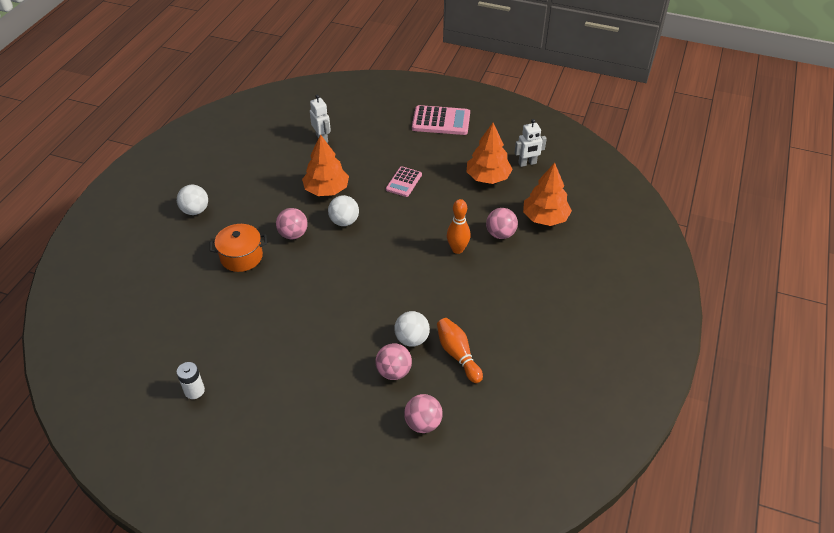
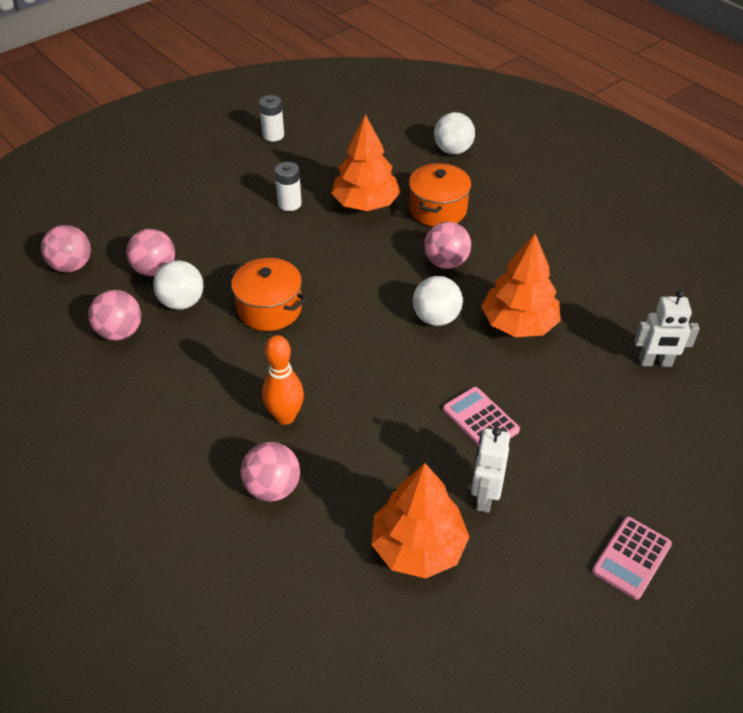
camera: 120 degrees right, 0 degrees up
white ball [177,185,208,215] -> white ball moved to [434,112,475,154]
pink calculator [412,105,470,135] -> pink calculator [592,517,672,600], size x0.62
orange bowling pin [437,318,483,383] -> pink ball [89,290,141,341]
white robot [515,119,547,167] -> white robot moved to [471,427,510,513]
orange tree [523,163,572,226] -> orange tree moved to [331,114,401,211]
none -> orange pot [229,258,307,331]
none -> white battery [275,162,302,211]

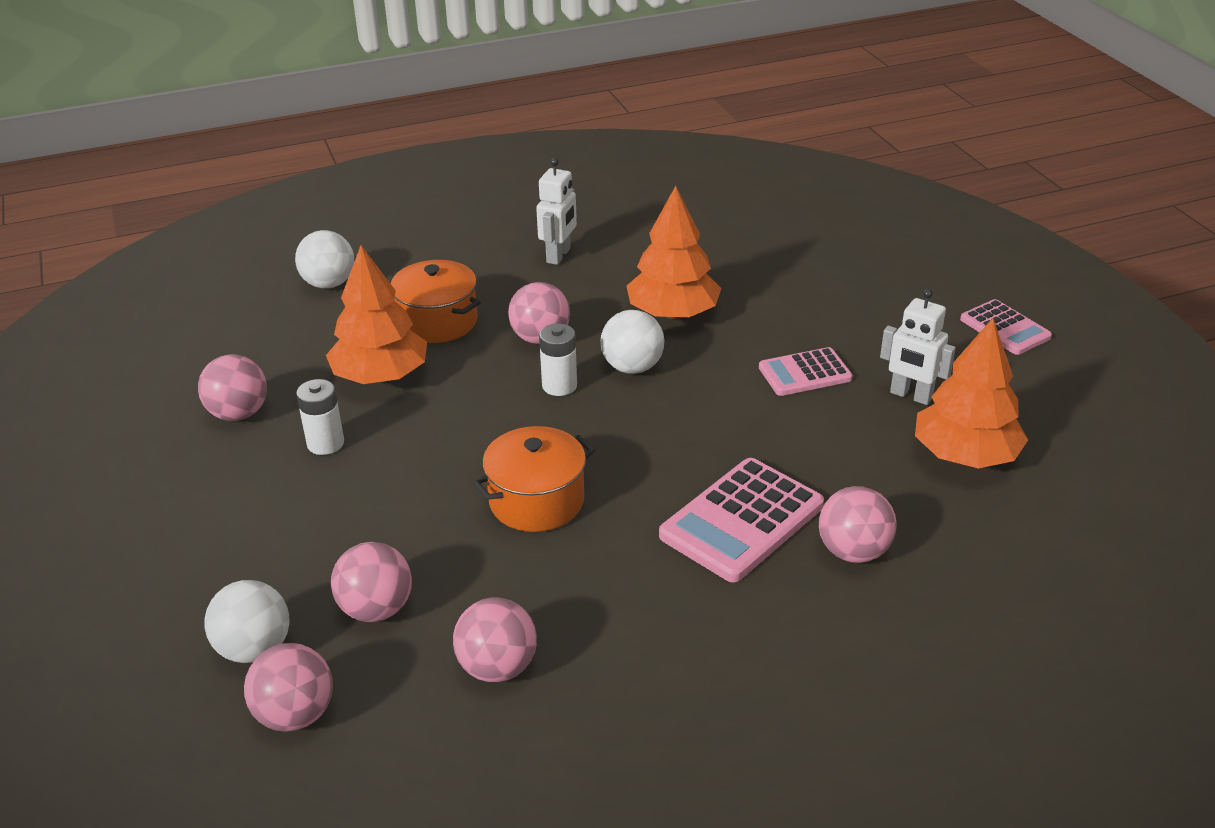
camera: 70 degrees left, 10 degrees down
white ball [153,260,203,310] -> white ball moved to [204,580,289,663]
white battery [259,95,284,142] -> white battery moved to [539,324,577,396]
orange bowling pin [262,335,304,425] -> pink calculator [659,458,824,582]
white robot [634,290,700,367] -> white robot moved to [536,158,577,265]
none -> pink ball [198,355,267,421]

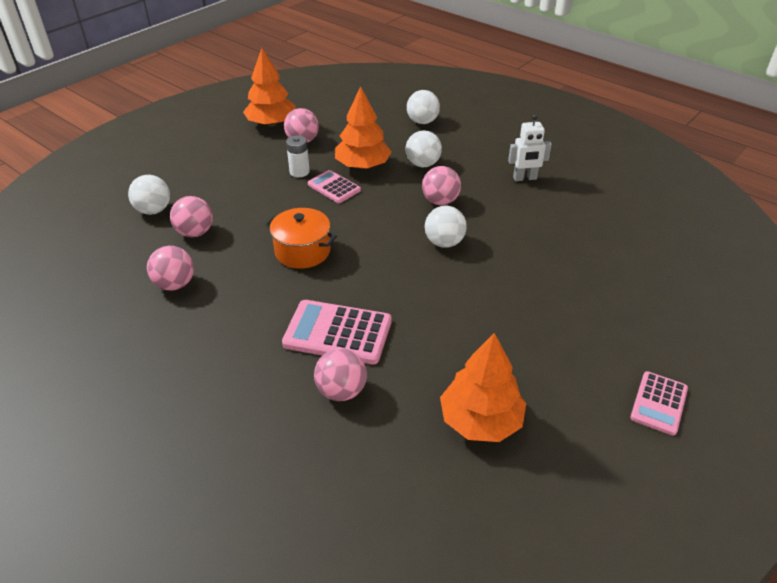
camera: 60 degrees right, 5 degrees up
pink ball [244,643,333,732] -> none
orange pot [389,260,481,343] -> white ball [405,130,442,167]
white battery [539,324,577,396] -> none
orange tree [627,186,721,319] -> orange tree moved to [243,48,295,127]
pink calculator [759,347,853,396] -> pink calculator moved to [308,170,361,203]
white robot [880,289,956,405] -> none

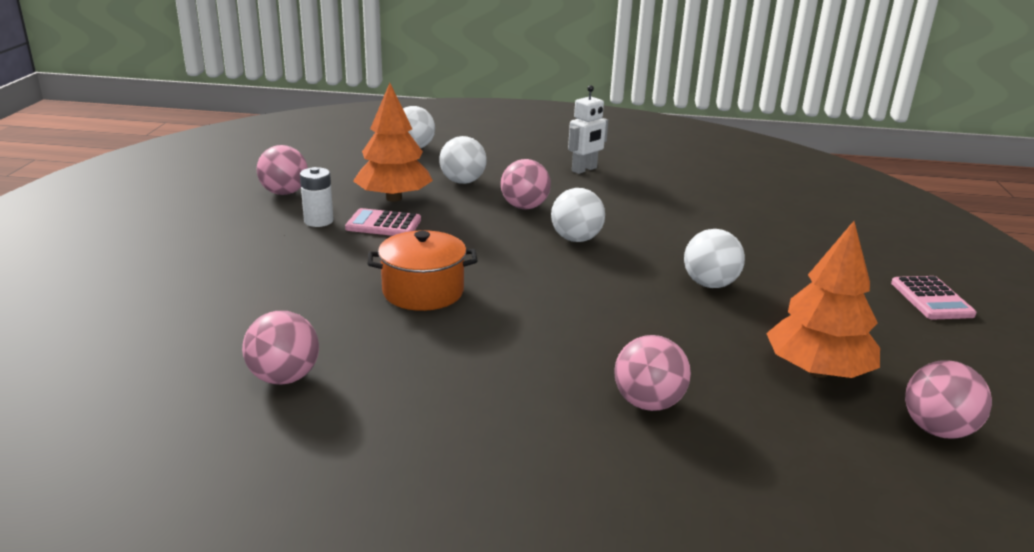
camera: 35 degrees left, 15 degrees down
white ball [128,175,170,215] -> white ball moved to [684,229,745,288]
pink ball [170,196,213,237] -> pink ball moved to [905,360,992,439]
orange tree [243,48,295,127] -> none
pink calculator [282,300,392,365] -> none

